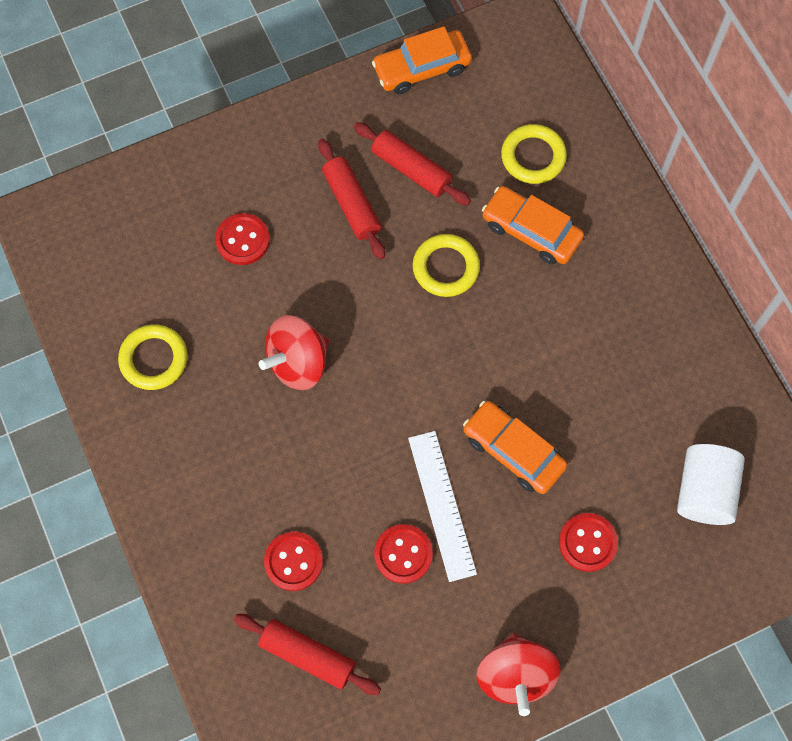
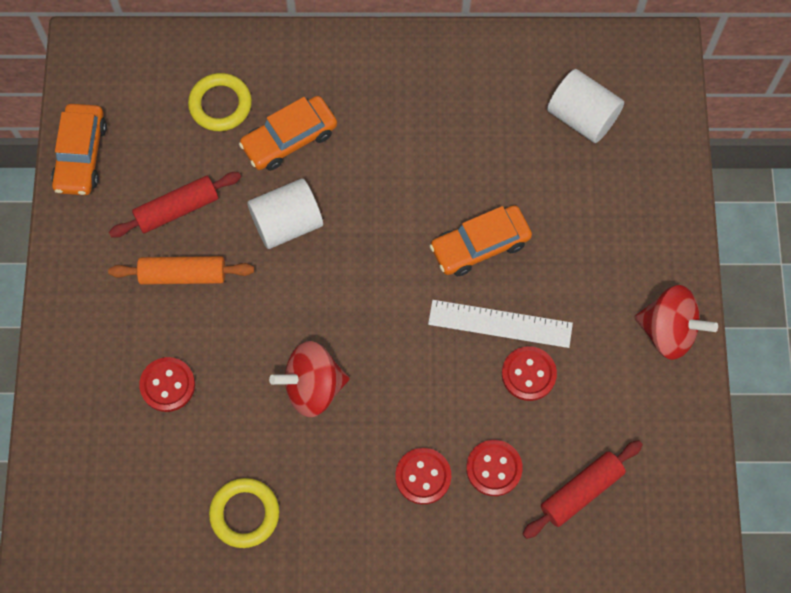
camera: 65 degrees left, 0 degrees up
red spinning top [259,315,329,390] -> red spinning top turned 90 degrees clockwise [269,341,350,417]
red rolling pin [318,139,385,260] -> orange rolling pin [108,256,254,285]
yellow ring [413,234,480,297] -> white cylinder [247,179,323,249]
red button [559,513,618,572] -> red button moved to [395,448,451,504]

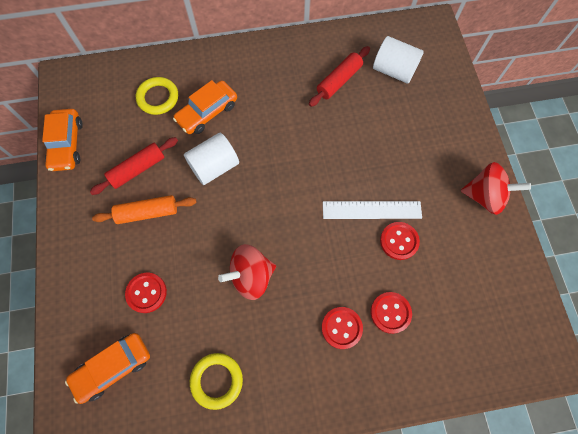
camera: 10 degrees left, 0 degrees up
orange car [430,205,532,276] -> orange car moved to [65,333,150,404]
red rolling pin [523,440,643,539] -> red rolling pin moved to [309,46,370,107]

